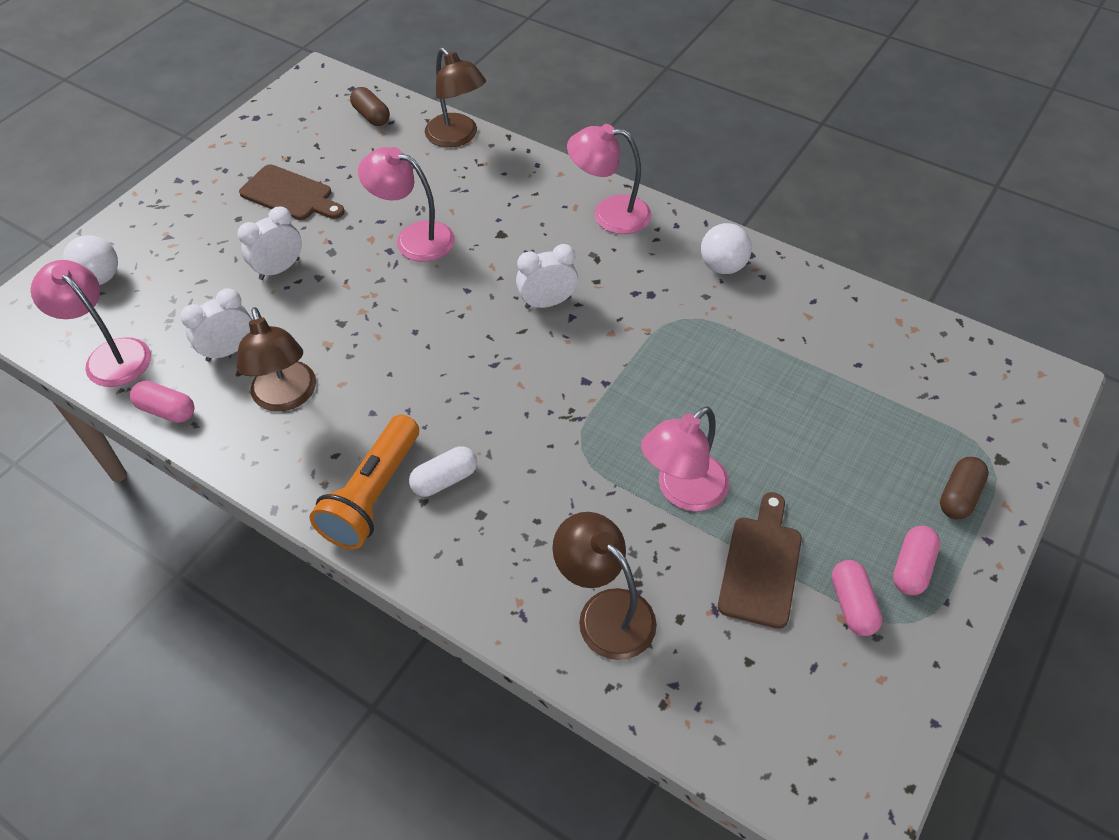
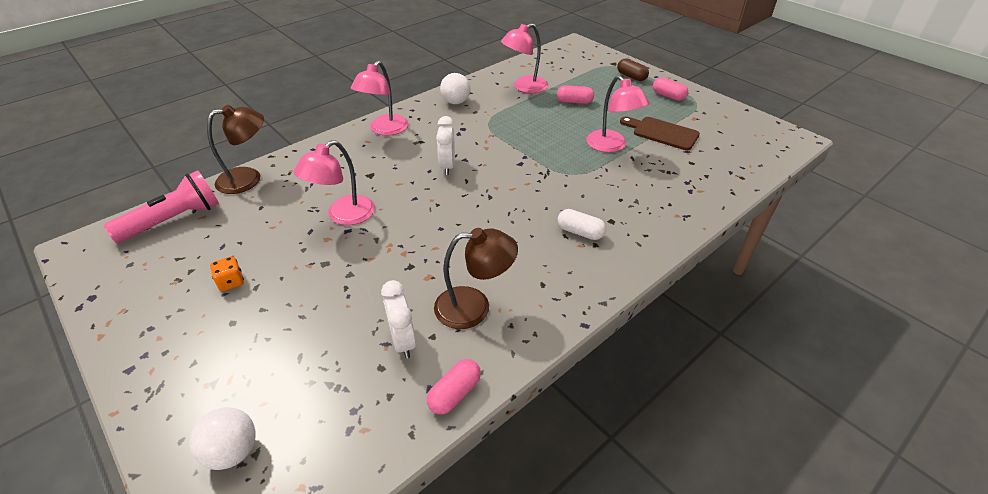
camera: 75 degrees left, 10 degrees down
pink lamp [31,260,151,387] -> pink lamp moved to [501,23,548,93]
white clock [238,206,302,280] -> none
brown cutting board [239,164,344,220] -> orange dice [210,256,244,291]
orange flashlight [310,415,419,549] -> none
brown capsule [350,87,390,126] -> pink flashlight [104,171,219,243]
white capsule [409,446,477,497] -> white capsule turned 45 degrees counterclockwise [558,209,606,240]
brown lamp [552,512,657,660] -> none
pink capsule [832,560,882,636] -> pink capsule moved to [557,85,594,104]

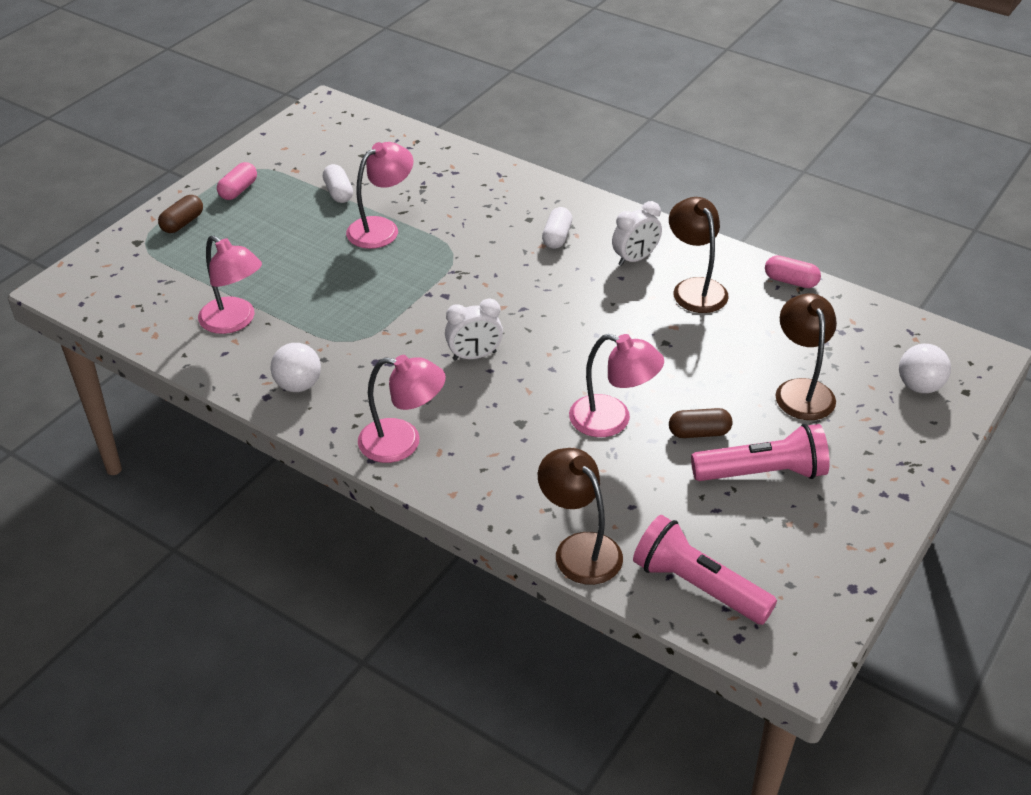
camera: 105 degrees left, 0 degrees up
orange dice [210,256,244,291] -> pink flashlight [691,424,830,481]
white clock [381,280,416,358] -> white clock moved to [612,201,662,266]
pink capsule [557,85,594,104] -> none
brown cutting board [620,117,700,150] -> white capsule [323,164,353,203]
none -> brown capsule [669,408,732,438]
none -> brown lamp [775,293,837,420]

